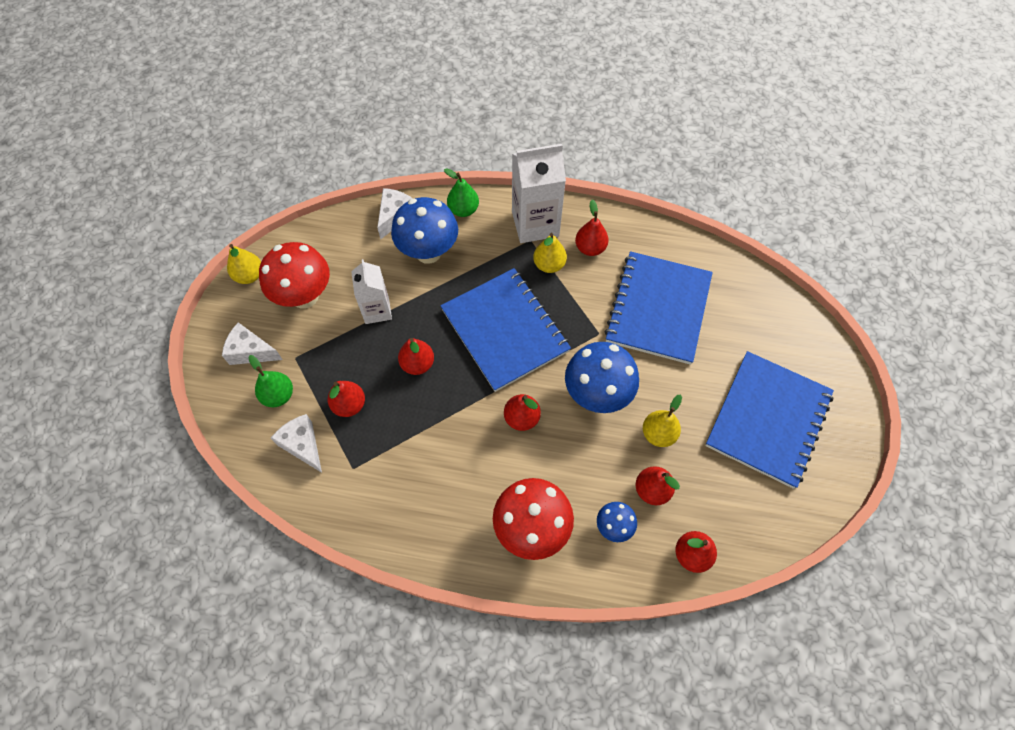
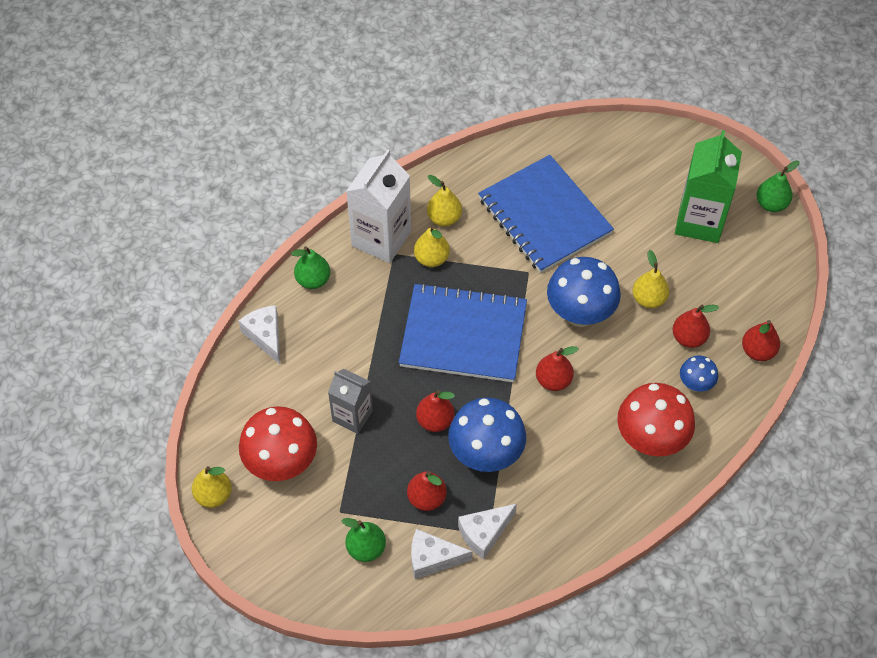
camera: 50 degrees left, 5 degrees down
white cheese [222,322,283,365] -> white cheese moved to [458,504,517,560]
white carton [351,259,392,324] -> grey carton [328,369,373,434]
blue mushroom [391,197,458,264] -> blue mushroom moved to [448,398,526,472]
red pear [575,200,609,256] -> yellow pear [427,175,462,226]
blue notebook [705,351,834,489] -> green carton [675,130,742,243]
none -> green pear [756,160,799,212]

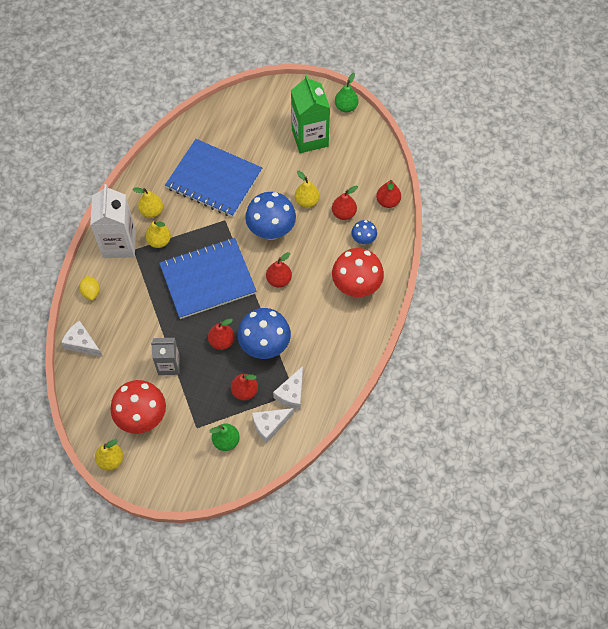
camera: 30 degrees left, 5 degrees up
green pear [291,246,330,289] -> yellow lemon [79,275,100,300]

